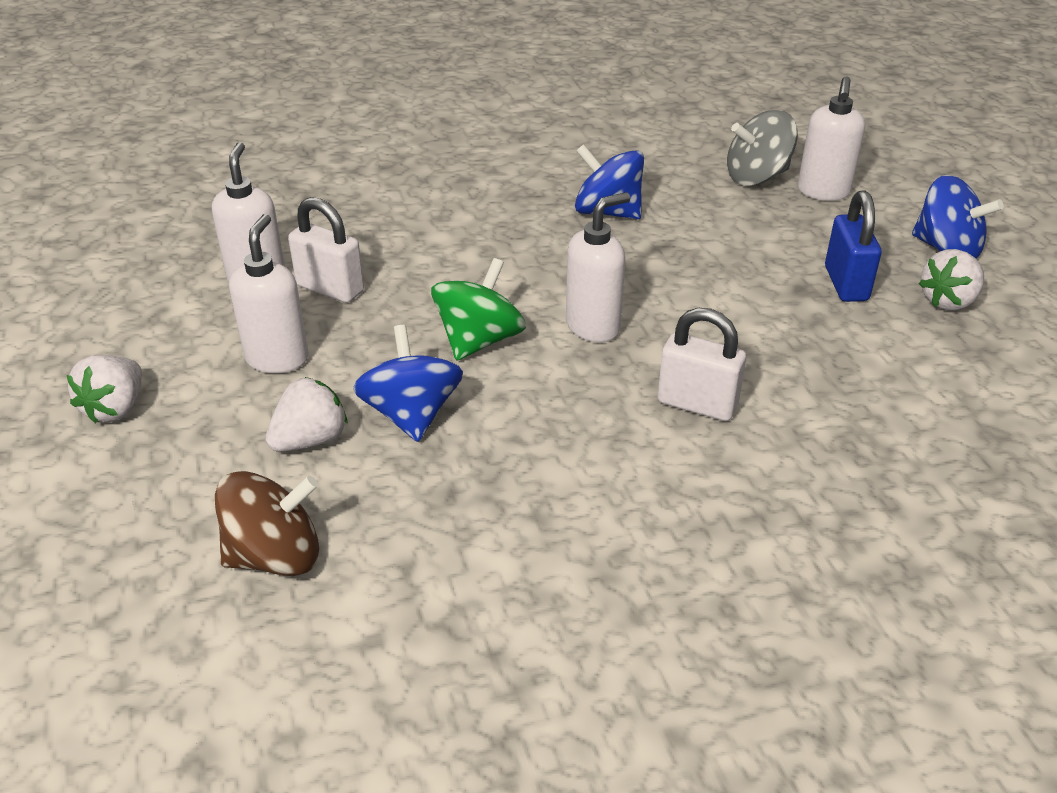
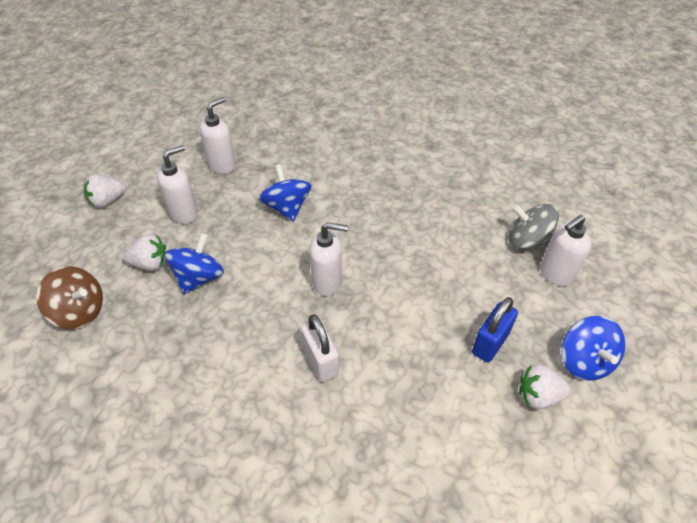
camera: 40 degrees right, 10 degrees up
white padlock [288,197,364,303] -> none
green spinning top [431,258,526,361] -> none
blue spinning top [575,144,644,219] -> blue spinning top moved to [259,164,312,222]

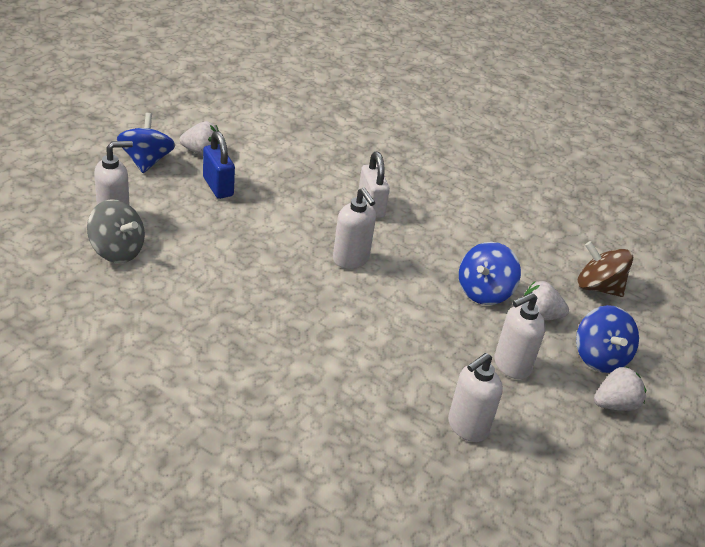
camera: 175 degrees left, 10 degrees down
blue spinning top [259,164,312,222] -> blue spinning top moved to [576,305,639,373]
white soap dispenser [309,222,348,296] -> white soap dispenser turned 135 degrees counterclockwise [333,187,376,269]
blue padlock [472,297,518,362] -> blue padlock turned 75 degrees counterclockwise [203,131,235,199]

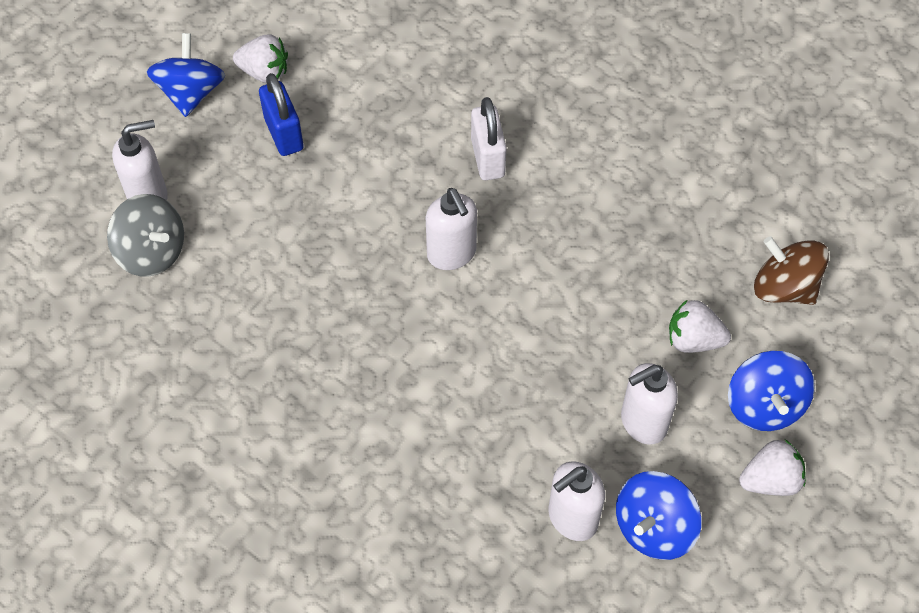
camera: 10 degrees right, 20 degrees up
blue spinning top [459,242,521,305] -> blue spinning top moved to [616,471,701,560]

